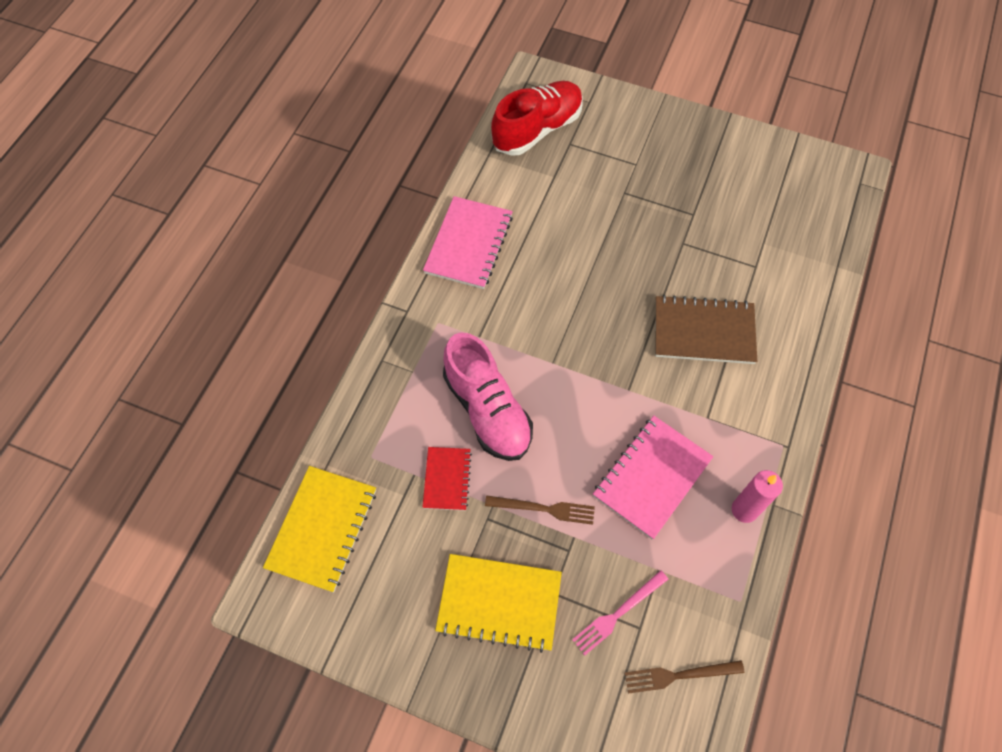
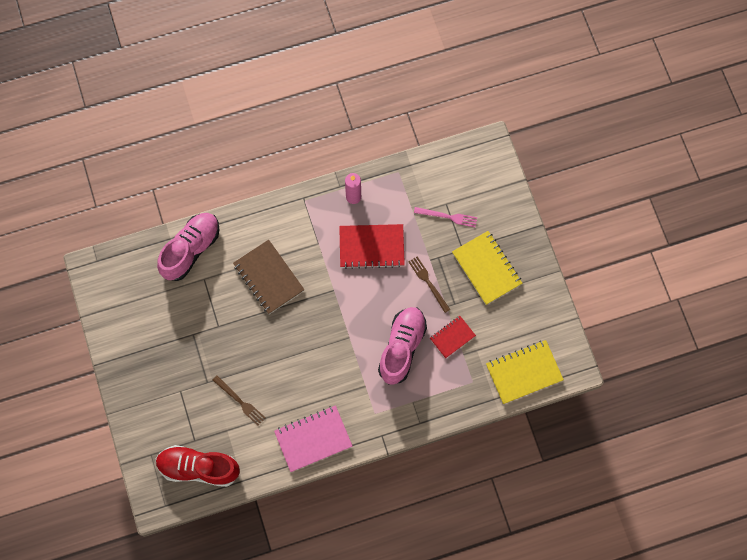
camera: 130 degrees left, 10 degrees up
pink notebook [593,416,713,540] -> red notebook [339,224,405,269]
brown fork [625,660,745,694] -> brown fork moved to [213,375,265,426]
none -> pink shoe [157,213,219,281]

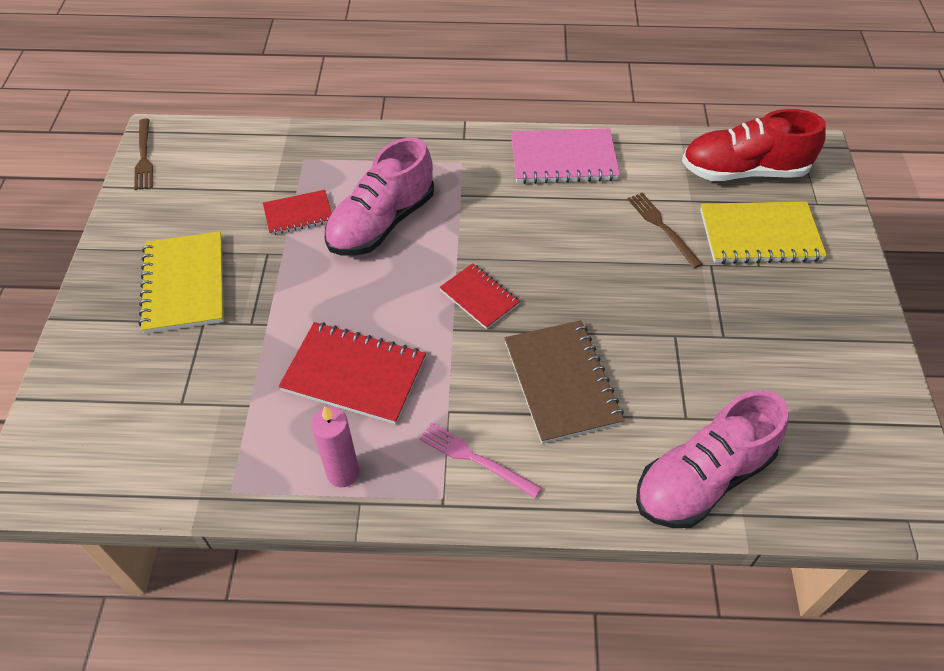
camera: 160 degrees left, 20 degrees down
red shoe [156,445,240,487] -> red shoe turned 150 degrees clockwise [682,109,826,181]
brown fork [409,256,450,313] -> brown fork moved to [134,119,153,190]
pink fork [414,207,477,227] -> pink fork moved to [420,423,542,498]
yellow notebook [486,340,564,404] -> yellow notebook moved to [700,201,827,264]
none -> red notebook [439,263,520,329]

